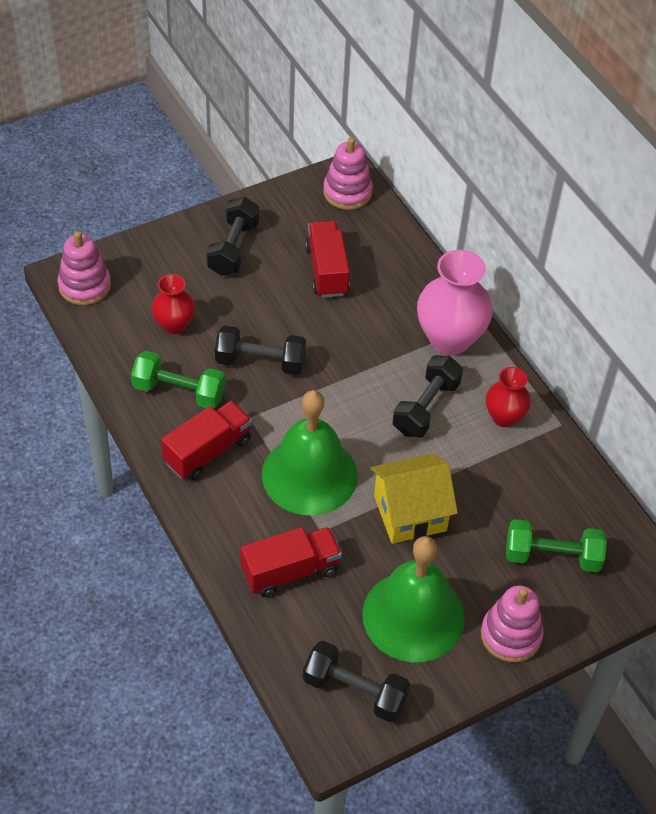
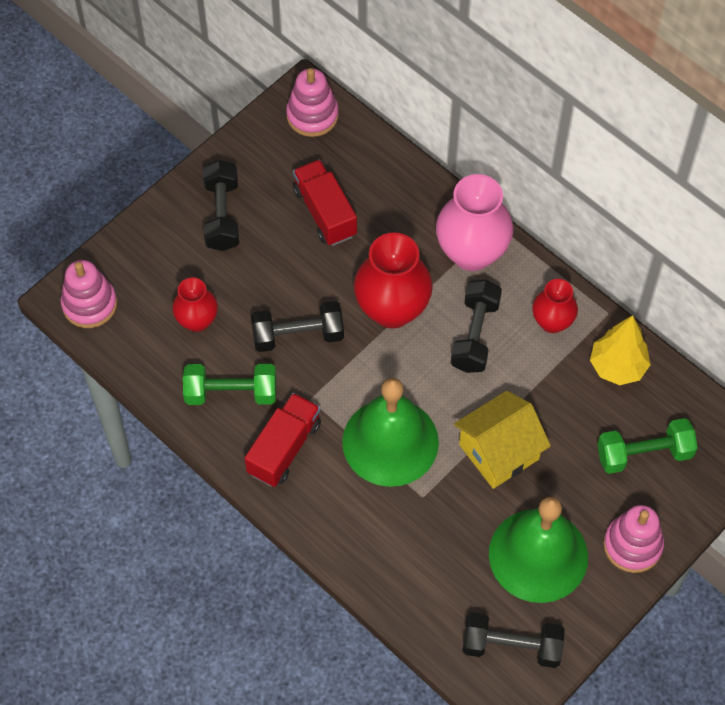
camera: 15 degrees left, 10 degrees up
red truck [241,527,342,597] -> none
none -> red vase [354,232,433,328]
none -> yellow tree [590,315,651,385]

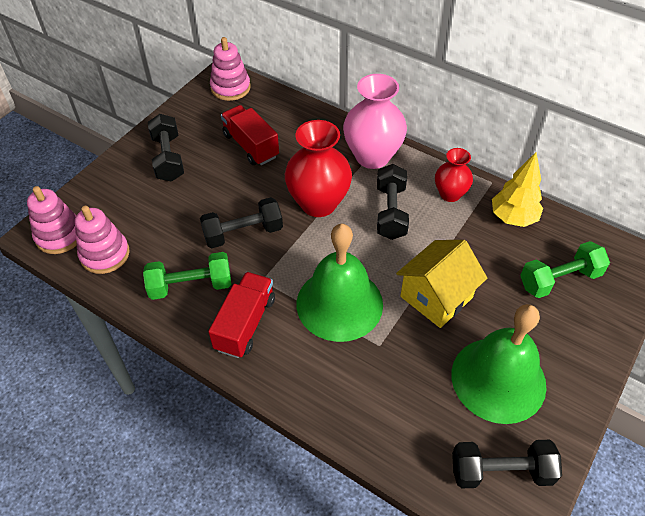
camera: 10 degrees left, 10 degrees down
red vase [172,277,218,332] -> none
pink stacking toy [603,505,664,573] -> pink stacking toy moved to [75,206,130,274]

